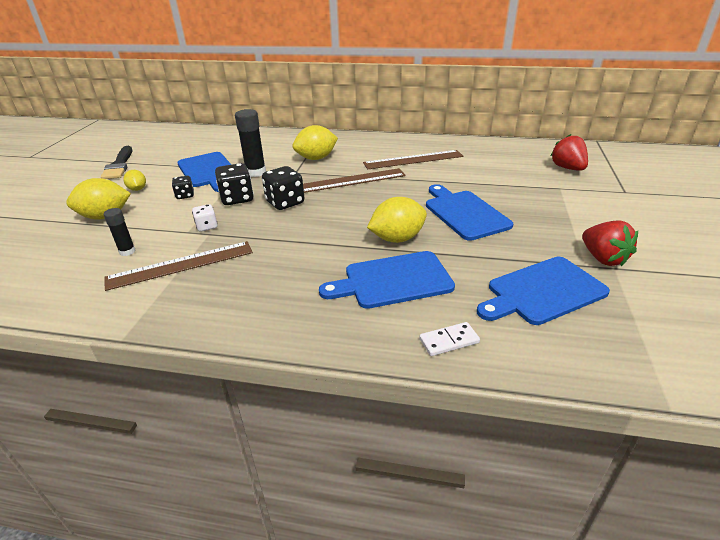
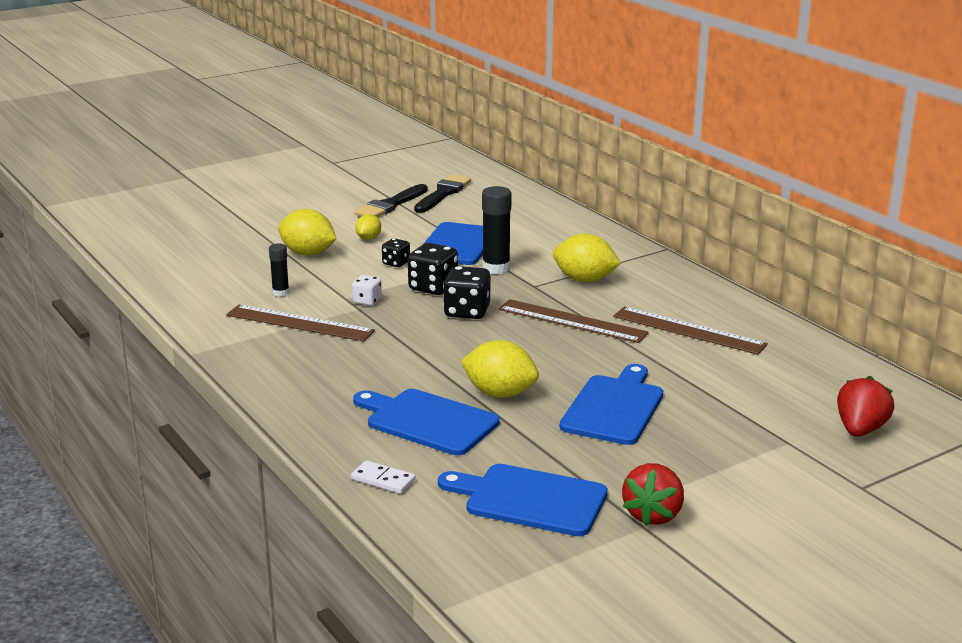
camera: 45 degrees right, 10 degrees down
none -> black brush [414,175,471,213]

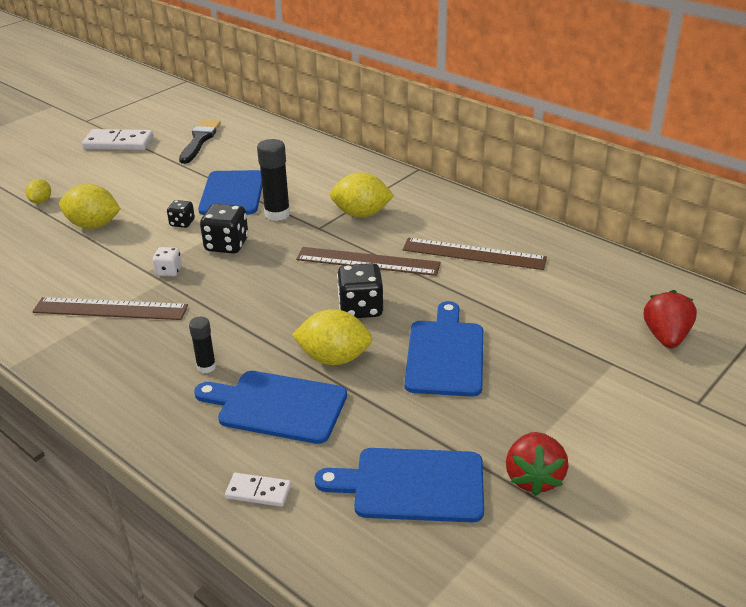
camera: 15 degrees left, 10 degrees up
black glue stick [269,243,289,297] -> black glue stick moved to [189,317,216,373]
black brush [355,184,428,217] -> none
yellow lemon [355,214,381,240] -> yellow lemon moved to [26,179,51,204]
black dice [443,266,490,319] -> black dice moved to [337,263,383,318]
none -> white domino [82,129,153,150]

